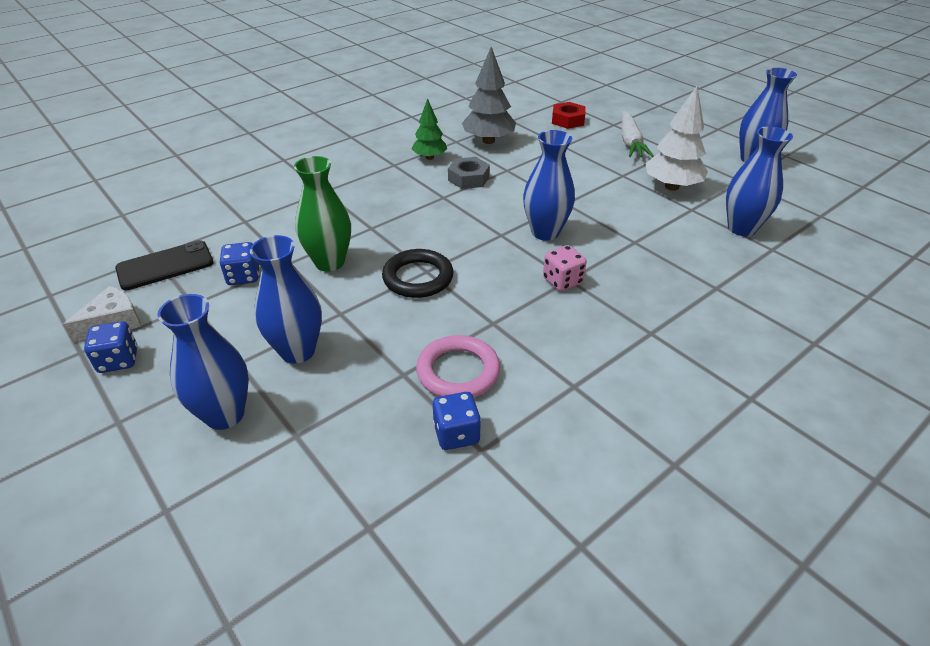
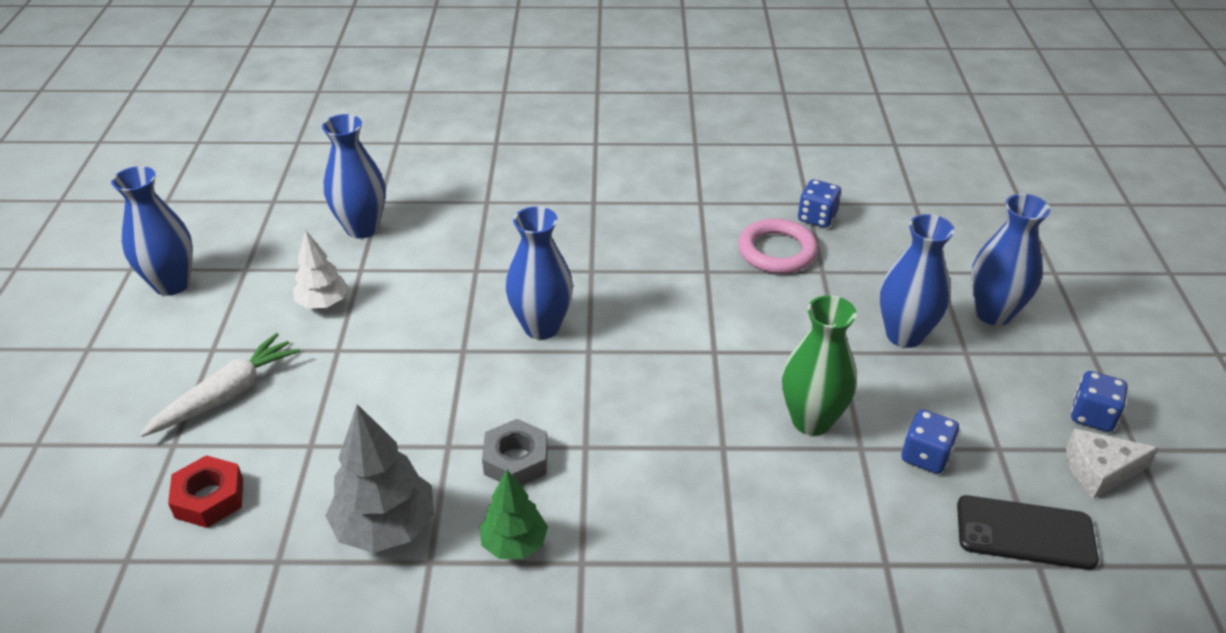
camera: 140 degrees left, 0 degrees up
black ring [382,249,454,298] -> none
pink dice [543,245,587,291] -> none
white tree [645,86,708,191] -> white tree [293,230,349,309], size x0.64

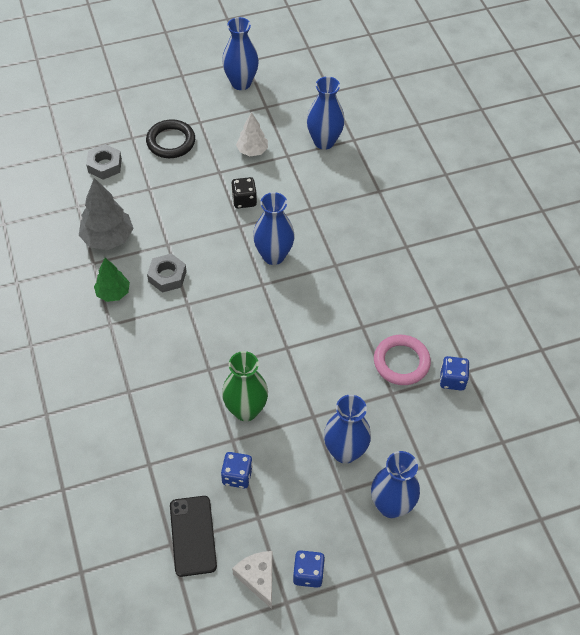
camera: 70 degrees right, 15 degrees up
white carrot [140,333,300,437] -> black ring [146,119,195,158]
red nut [168,455,243,528] -> grey nut [86,144,122,180]
none -> black dice [231,177,257,208]

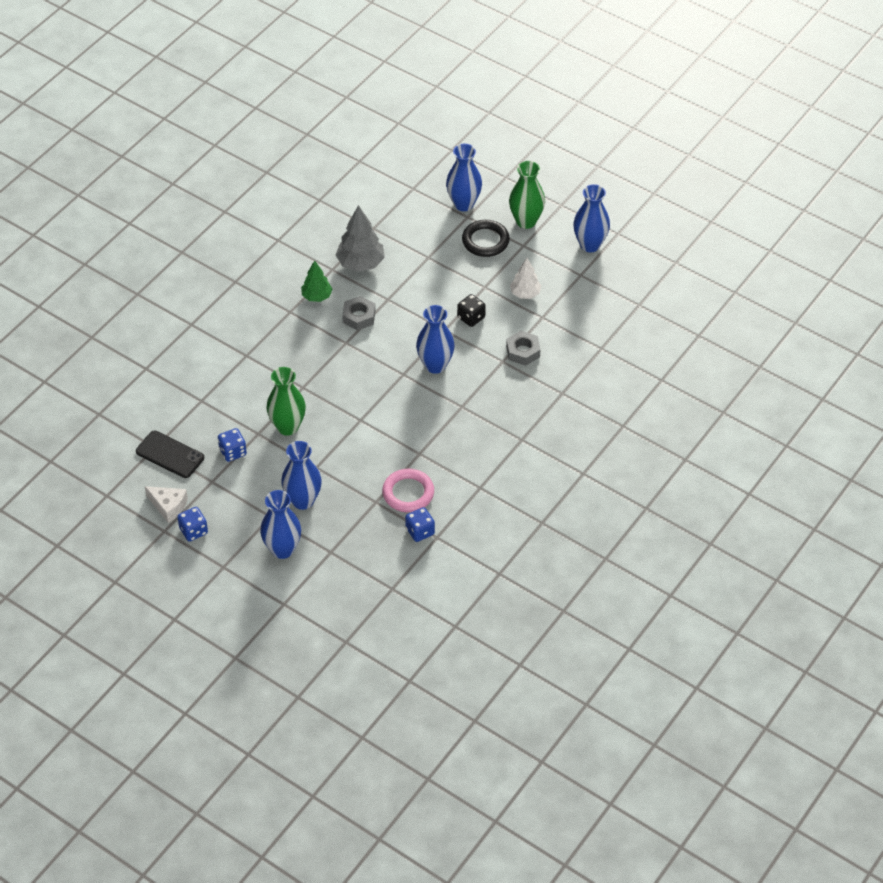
camera: 55 degrees right, 5 degrees down
grey nut [86,144,122,180] -> grey nut moved to [506,331,540,366]
black phone [170,496,217,577] -> black phone turned 75 degrees clockwise [136,431,204,478]
white cheese [232,551,272,609] -> white cheese turned 90 degrees clockwise [145,486,188,523]
blue vase [307,76,345,150] -> blue vase moved to [446,144,482,211]
none -> green vase [509,161,545,229]

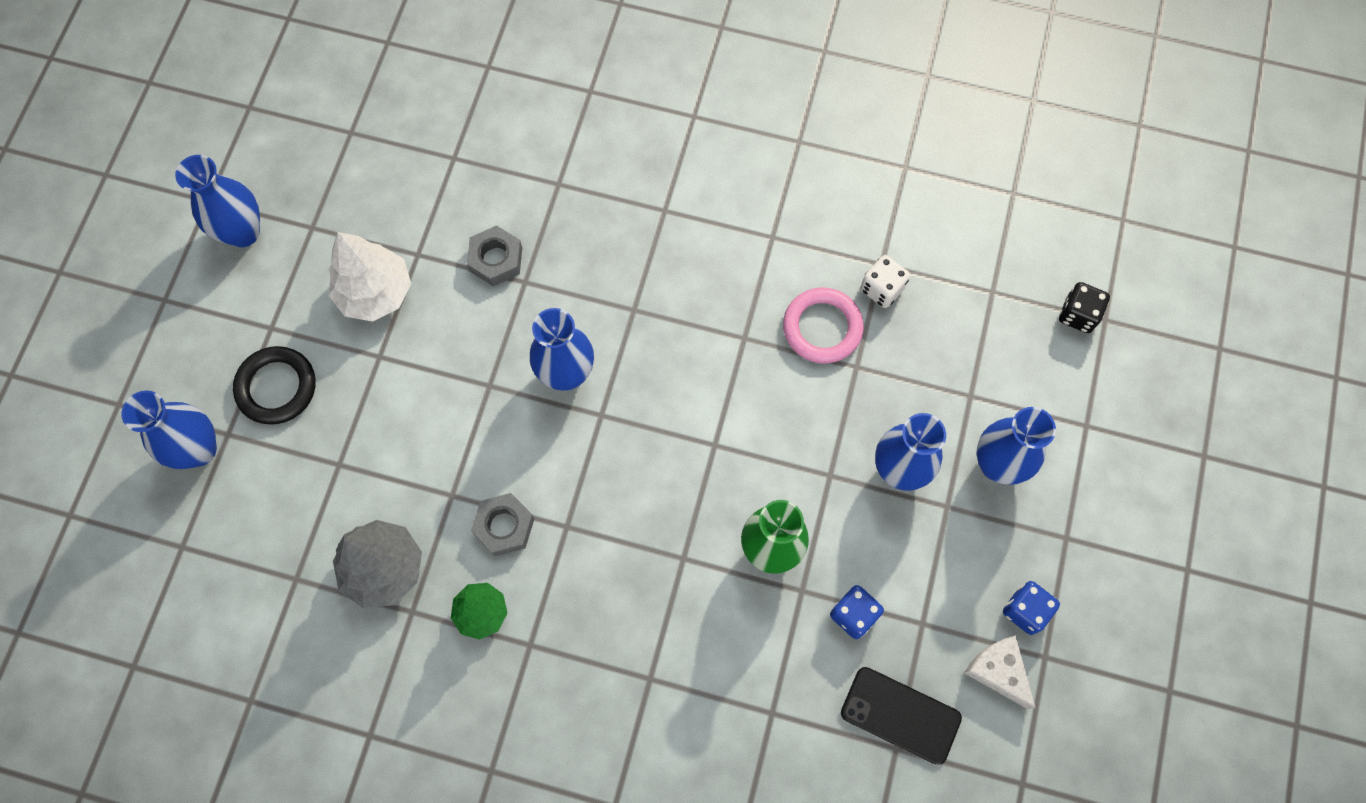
camera: 110 degrees left, 20 degrees up
black phone [136,431,204,478] -> black phone turned 75 degrees counterclockwise [841,667,962,765]
white cheese [145,486,188,523] -> white cheese turned 45 degrees counterclockwise [964,635,1036,709]
blue dice [405,507,435,542] -> white dice [860,255,910,308]
black dice [457,294,486,327] -> black dice moved to [1059,282,1110,333]
green vase [509,161,545,229] -> none
white tree [510,258,541,299] -> white tree [328,232,411,322], size x1.57

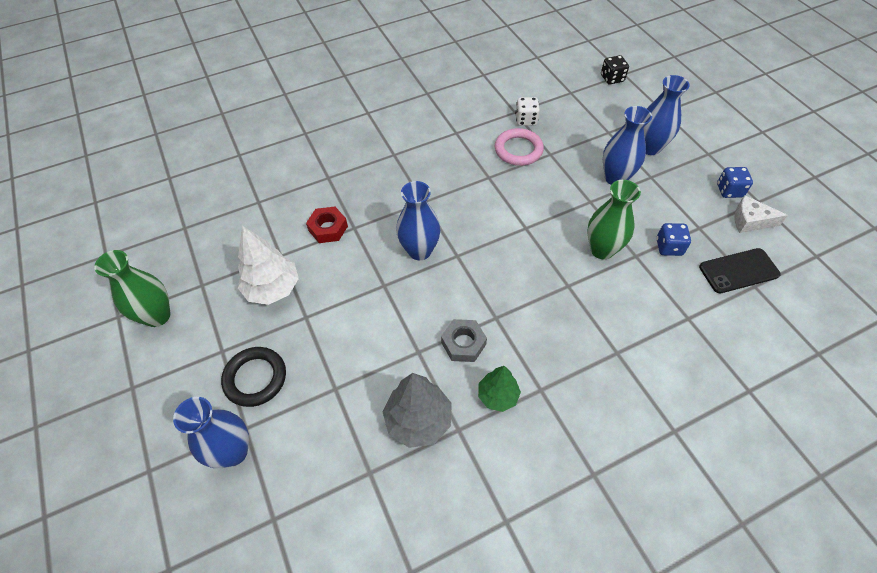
camera: 40 degrees left, 15 degrees down
blue vase [175,155,260,247] -> green vase [94,250,171,327]
grey nut [467,225,522,286] -> red nut [306,207,348,243]

